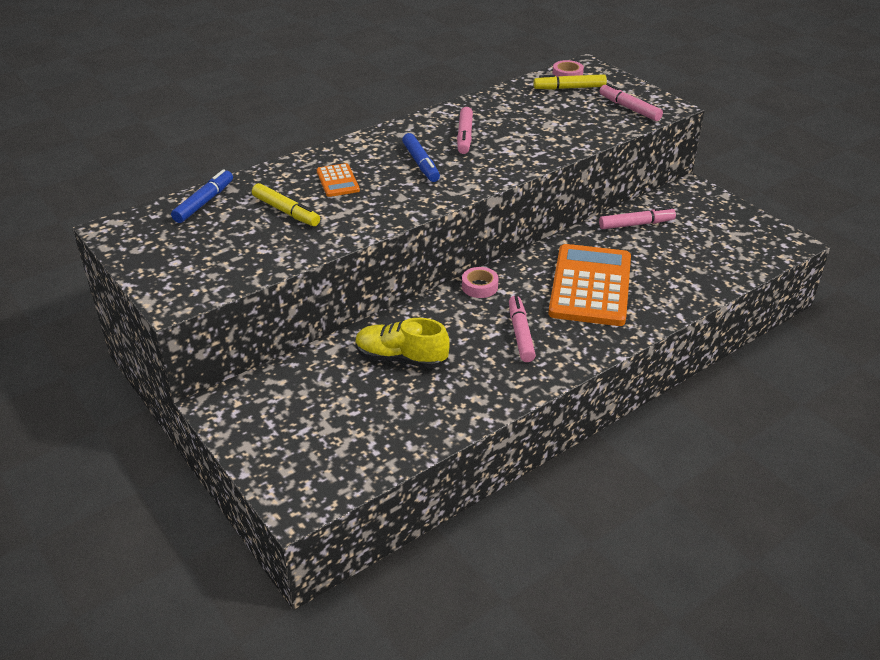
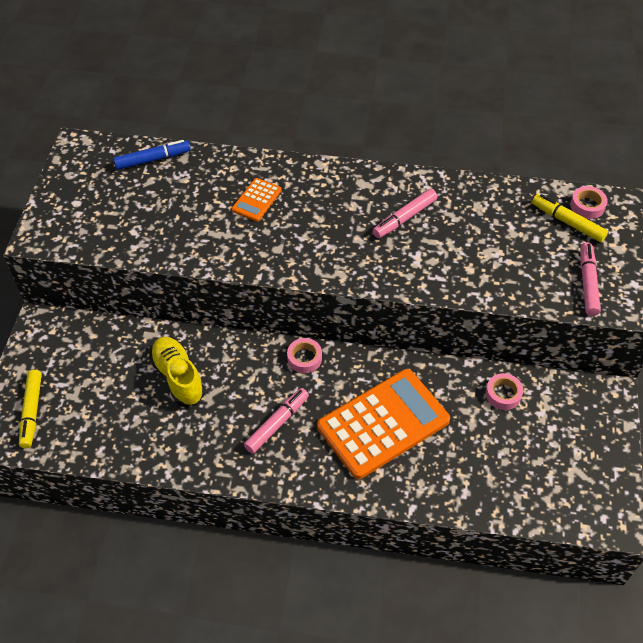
camera: 45 degrees right, 15 degrees up
yellow marker [252,183,320,226] -> yellow marker moved to [19,370,42,448]
blue marker [402,133,440,182] -> none
pink marker [599,207,676,229] -> pink tape [486,373,523,410]

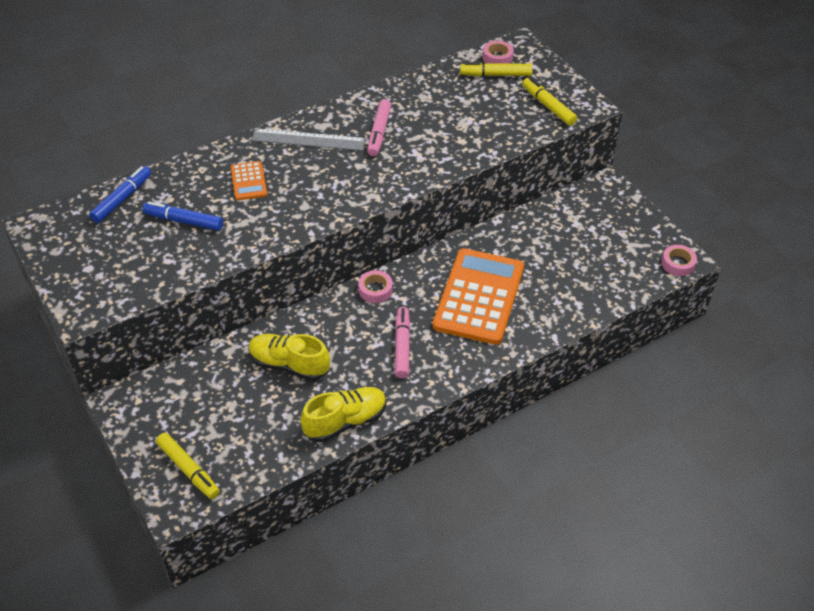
camera: 40 degrees left, 5 degrees down
pink tape [486,373,523,410] -> pink tape moved to [661,245,697,276]
pink marker [580,242,601,316] -> yellow marker [522,77,577,126]
none -> blue marker [143,201,223,231]
none -> grey ruler [251,128,366,151]
none -> yellow shoe [300,387,387,442]

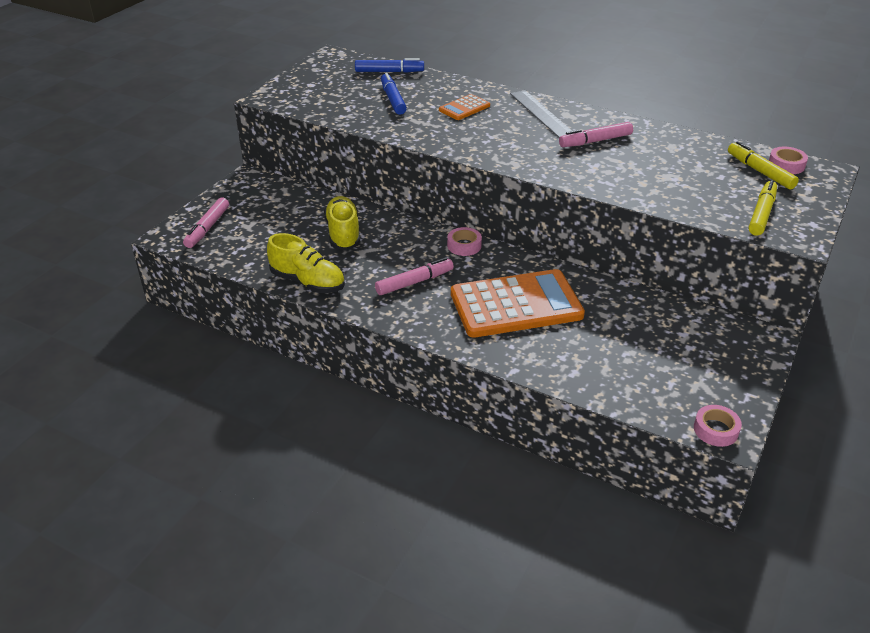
camera: 60 degrees right, 10 degrees down
yellow marker [156,433,220,499] -> pink marker [183,197,229,248]

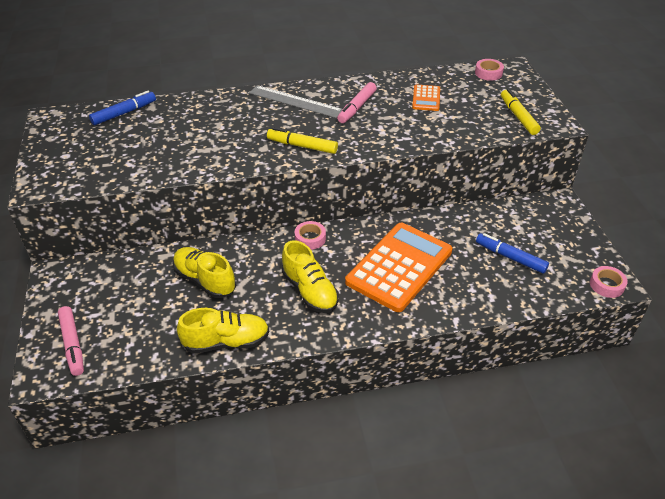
camera: 40 degrees left, 5 degrees up
pink marker [375,257,454,295] -> yellow shoe [282,240,339,313]
blue marker [381,72,407,115] -> blue marker moved to [476,233,549,274]
orange calculator [439,94,490,120] -> orange calculator moved to [412,85,440,111]
yellow marker [728,141,799,190] -> yellow marker moved to [267,127,338,154]

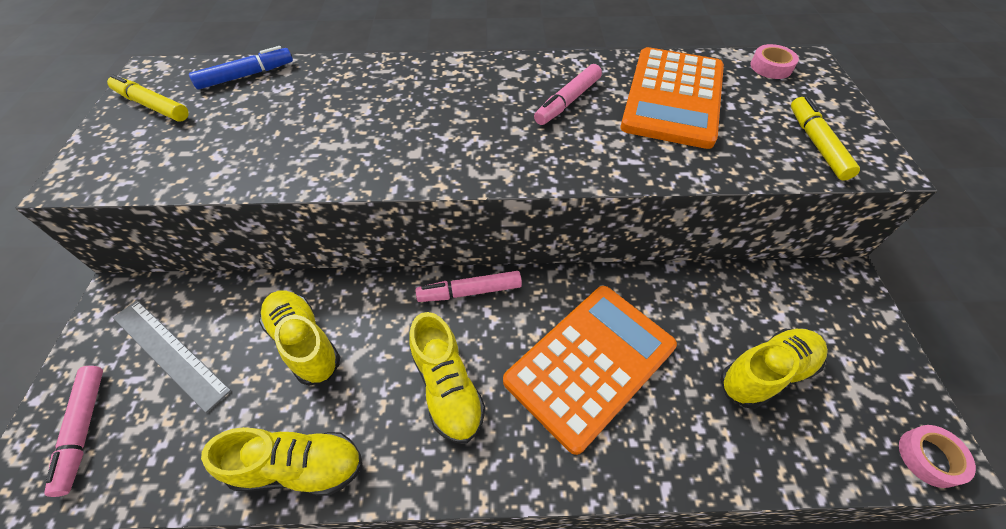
camera: 10 degrees right, 10 degrees up
grey ruler [249,85,343,118] -> grey ruler moved to [113,300,231,413]
yellow marker [267,127,338,154] -> yellow marker moved to [107,74,189,121]
pink tape [295,221,326,250] -> pink marker [415,271,522,302]
orange calculator [412,85,440,111] -> orange calculator [620,47,724,149], size x2.20
blue marker [476,233,549,274] -> yellow shoe [720,329,828,409]

